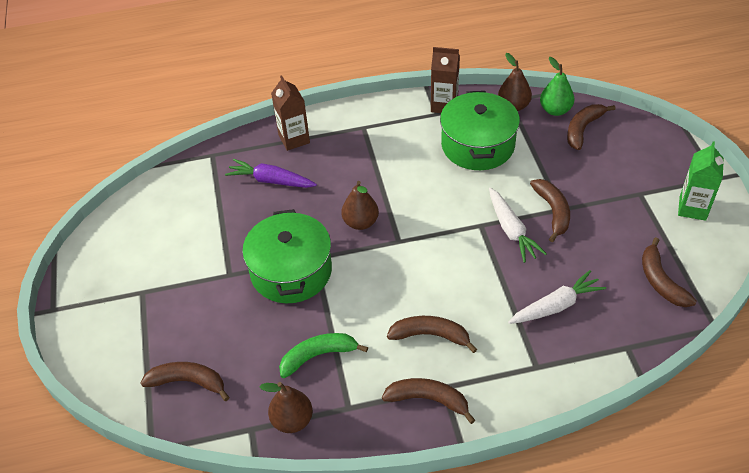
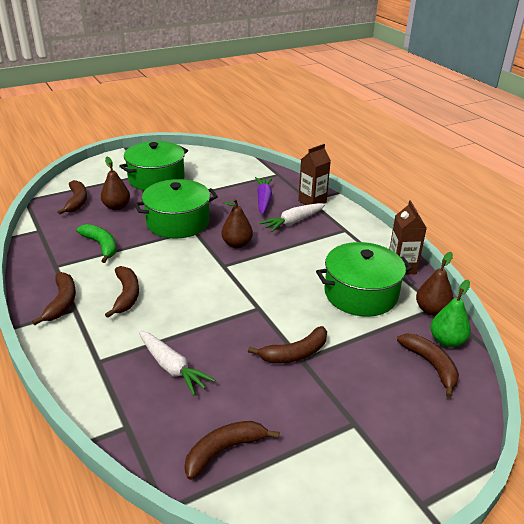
camera: 70 degrees right, 15 degrees down
brown pear [260,382,313,433] -> brown pear moved to [101,157,130,210]
white carrot [489,188,547,263] -> white carrot moved to [260,203,326,232]
brown banana [567,104,615,150] -> brown banana turned 45 degrees clockwise [397,334,459,398]
green carton [678,141,724,221] -> none
none -> green pot [119,141,188,191]

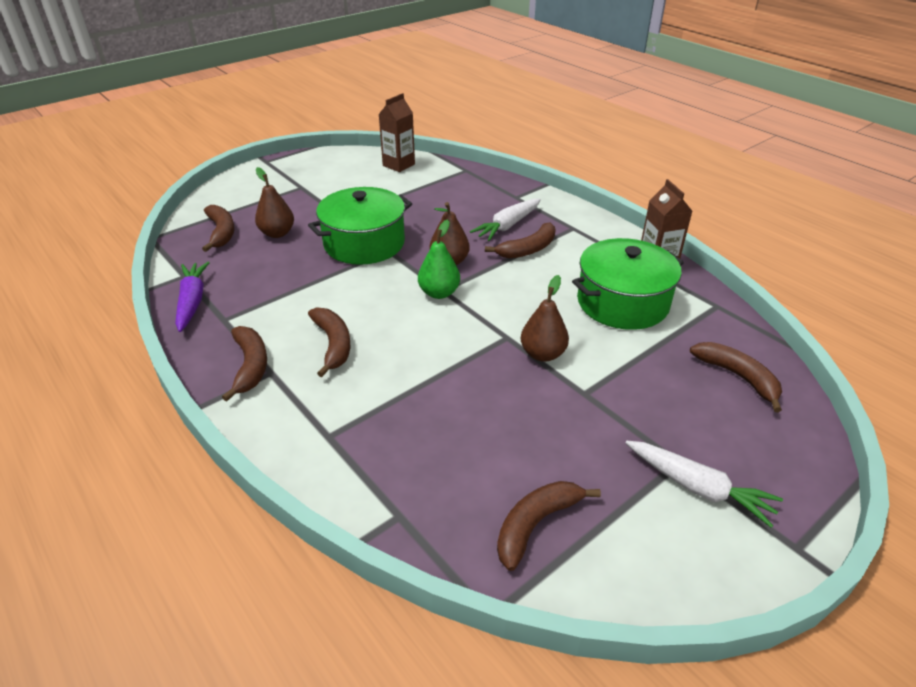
camera: 10 degrees left, 5 degrees up
green banana [77,224,116,263] -> none
green pot [119,141,188,191] -> none
white carrot [138,330,215,395] -> white carrot moved to [626,441,783,528]
brown banana [248,326,327,363] -> brown banana moved to [485,223,556,259]
purple carrot [255,177,273,215] -> purple carrot moved to [175,262,210,332]
brown carton [298,144,331,205] -> brown carton moved to [378,93,415,172]
brown pear [416,252,454,316] -> brown pear moved to [521,275,569,362]
green pear [431,280,471,347] -> green pear moved to [418,219,460,299]

